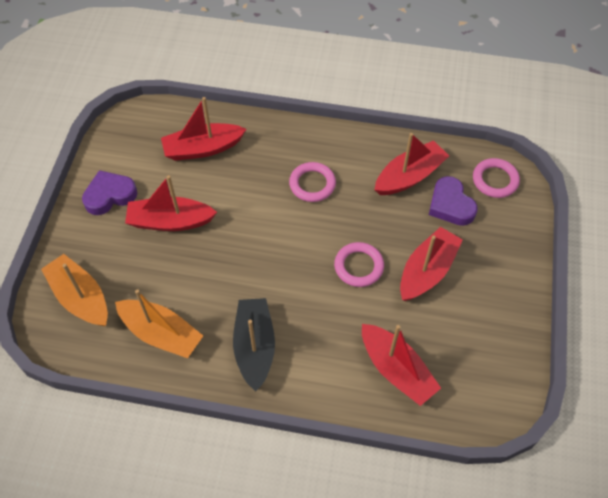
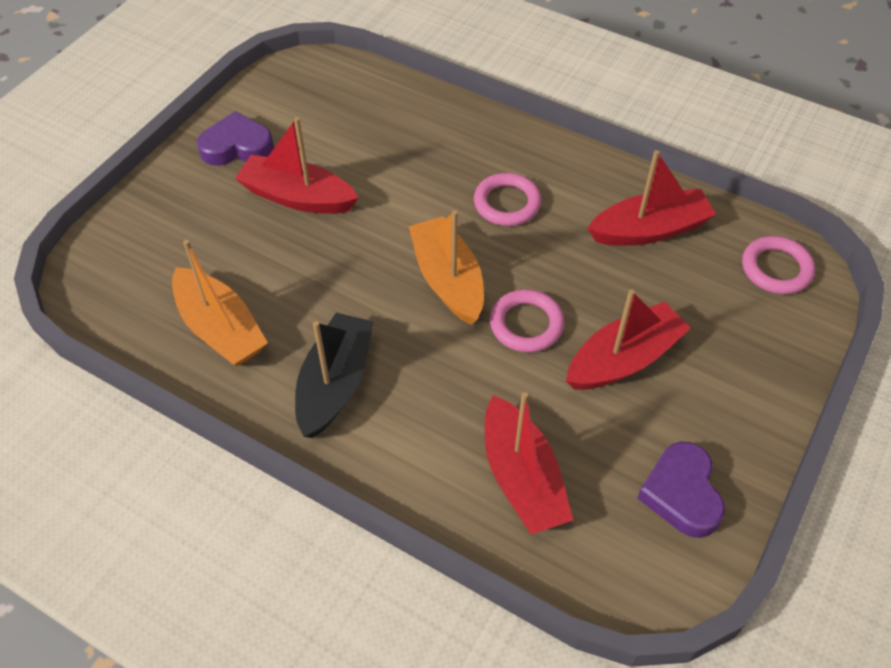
camera: 20 degrees right, 5 degrees down
orange boat [41,254,108,327] -> orange boat moved to [409,210,484,325]
red boat [161,97,246,161] -> none
purple heart [429,176,478,226] -> purple heart moved to [637,441,725,538]

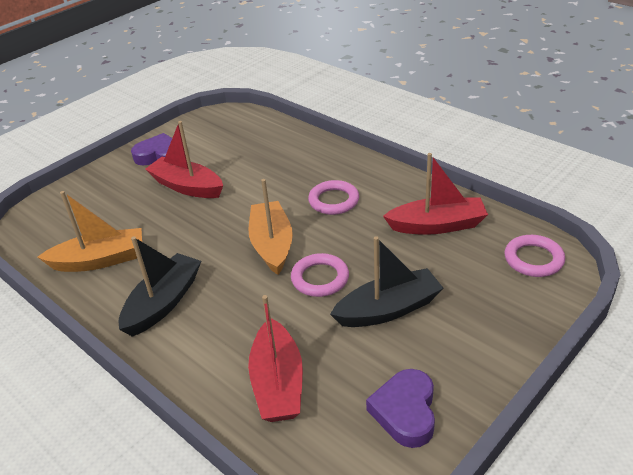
camera: 15 degrees right, 15 degrees down
orange boat [172,240,268,366] -> orange boat turned 75 degrees counterclockwise [38,191,142,272]
red boat [566,289,691,390] -> black boat [330,236,443,327]

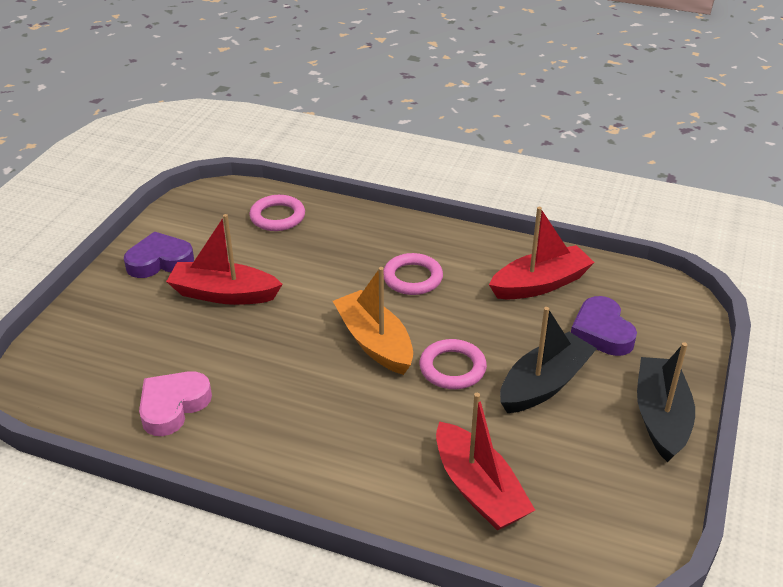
camera: 25 degrees left, 0 degrees up
orange boat [38,191,142,272] -> pink heart [139,371,212,436]
black boat [119,236,201,336] -> black boat moved to [637,342,695,462]
purple heart [366,369,435,448] -> purple heart moved to [571,296,637,356]
pink ring [505,235,565,277] -> pink ring moved to [249,195,305,231]

